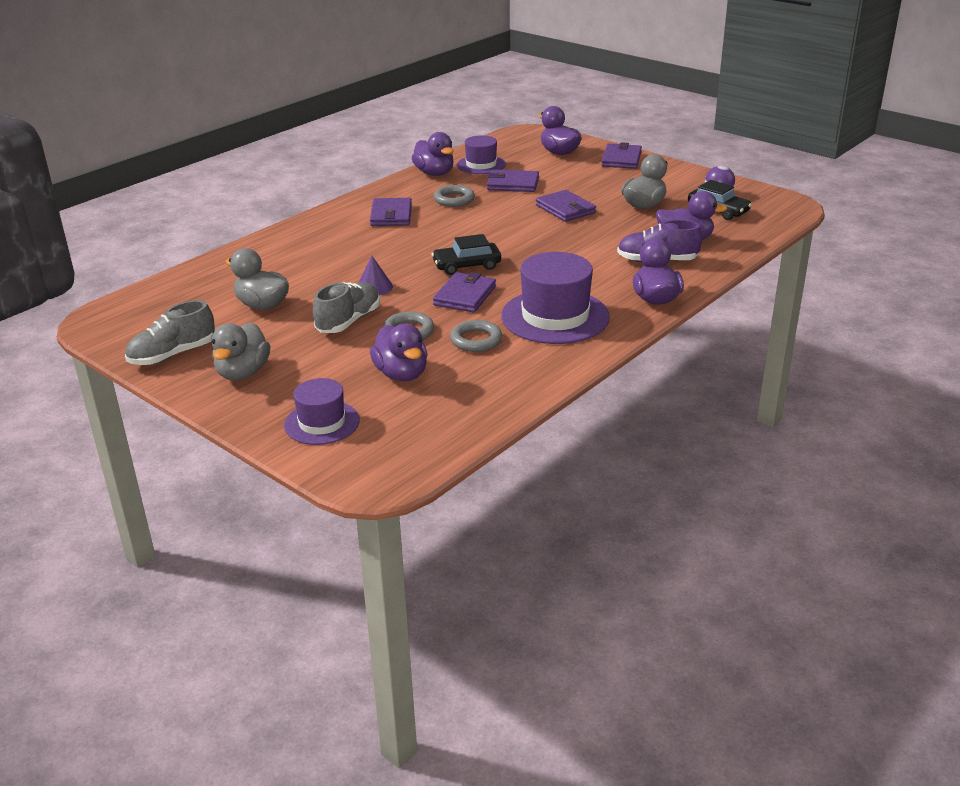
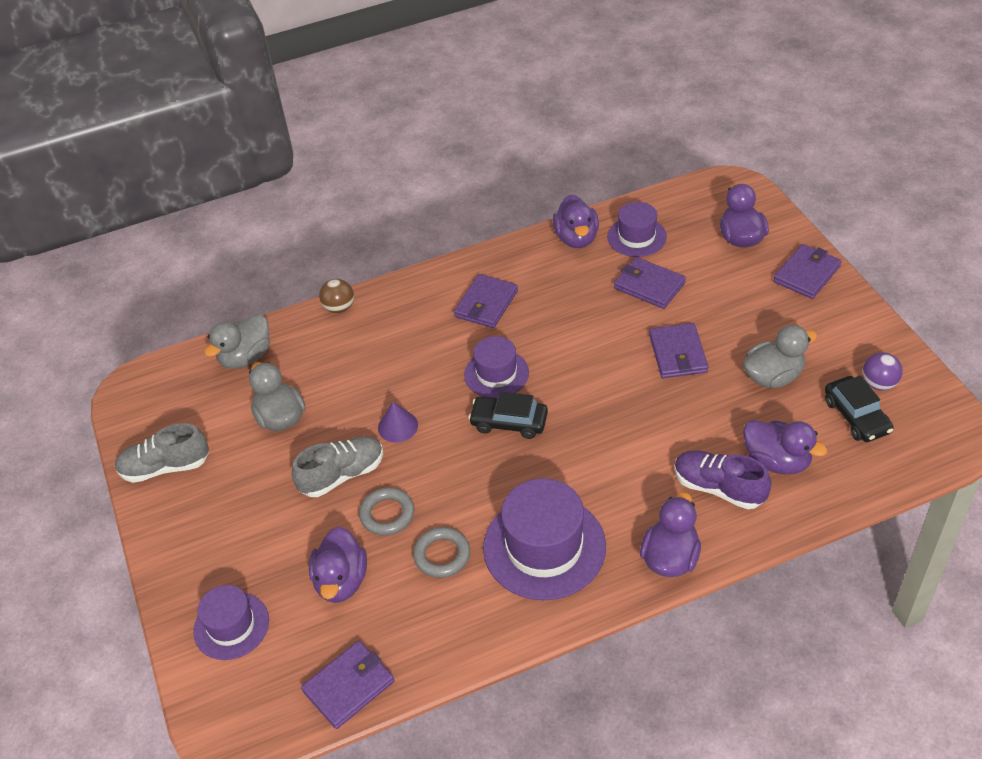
camera: 30 degrees right, 15 degrees up
grey duck [212,322,270,380] -> grey duck moved to [204,314,270,369]
purple wallet [433,272,496,313] -> purple wallet moved to [301,641,394,729]
grey ring [434,185,475,207] -> none
none -> brown ball [319,279,354,313]
none -> purple hat [464,336,529,398]

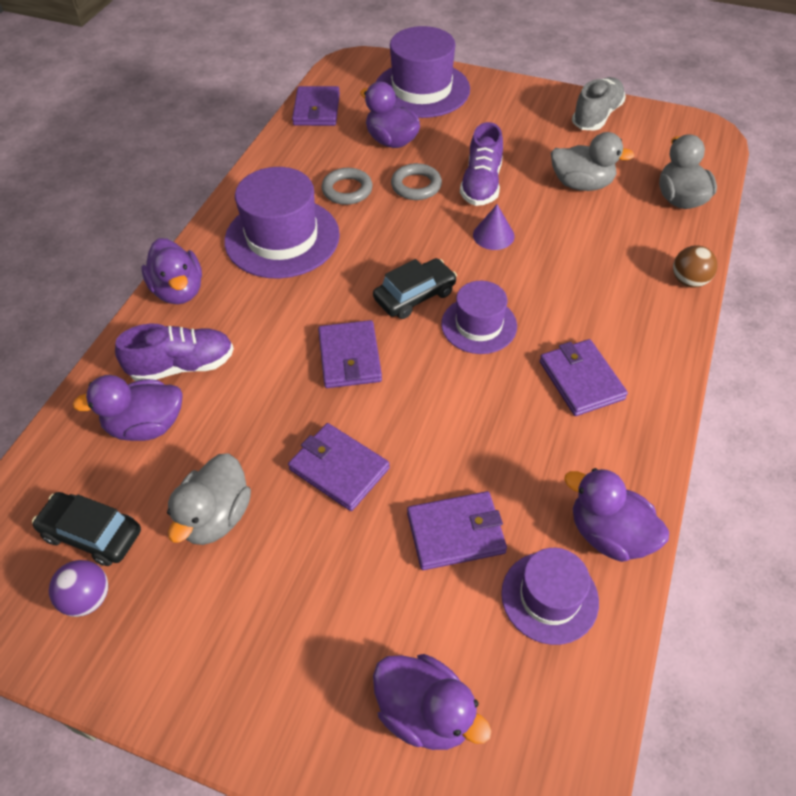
camera: 130 degrees right, 5 degrees up
purple hat [193,585,269,660] -> purple hat [376,26,470,118], size x1.67
grey shoe [292,436,383,497] -> purple shoe [460,122,503,206]
purple wallet [773,244,842,299] -> purple wallet moved to [318,320,382,388]

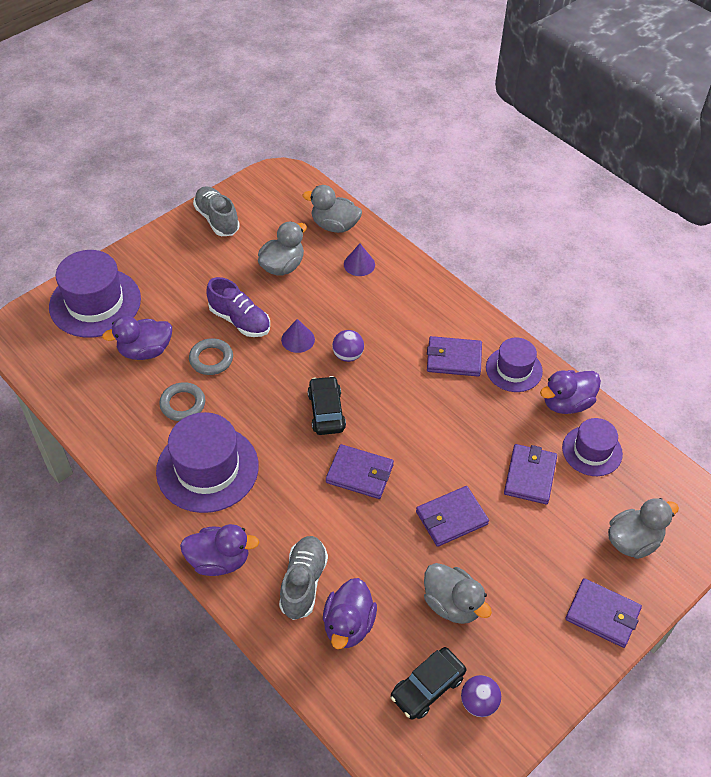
camera: 65 degrees left, 0 degrees up
purple shoe [115,324,234,381] -> grey shoe [279,536,328,620]
purple wallet [292,86,340,126] -> purple wallet moved to [565,578,642,648]
purple duck [373,654,491,750] -> grey duck [608,498,679,559]
purple hat [441,281,517,354] -> purple hat moved to [486,337,543,392]
brown ball [673,245,718,288] -> none
none -> purple ball [332,330,364,362]
none -> purple cone [344,243,375,276]

